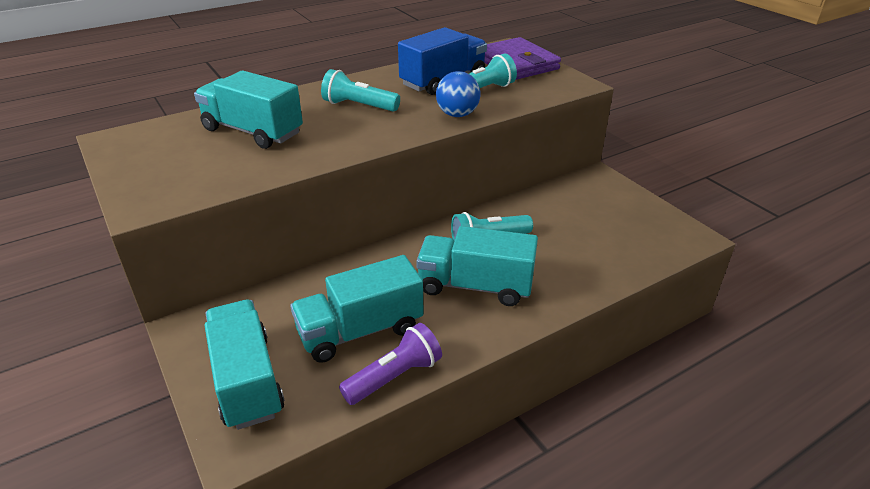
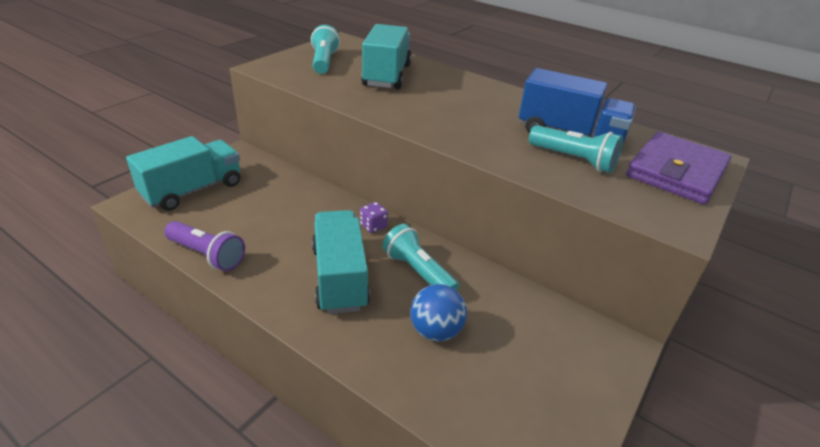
camera: 65 degrees right, 0 degrees up
turquoise truck [290,255,424,363] -> none
turquoise flashlight [321,69,400,112] -> turquoise flashlight moved to [311,25,340,74]
blue ball [436,71,481,117] -> blue ball moved to [411,284,467,341]
none -> purple dice [360,202,388,233]

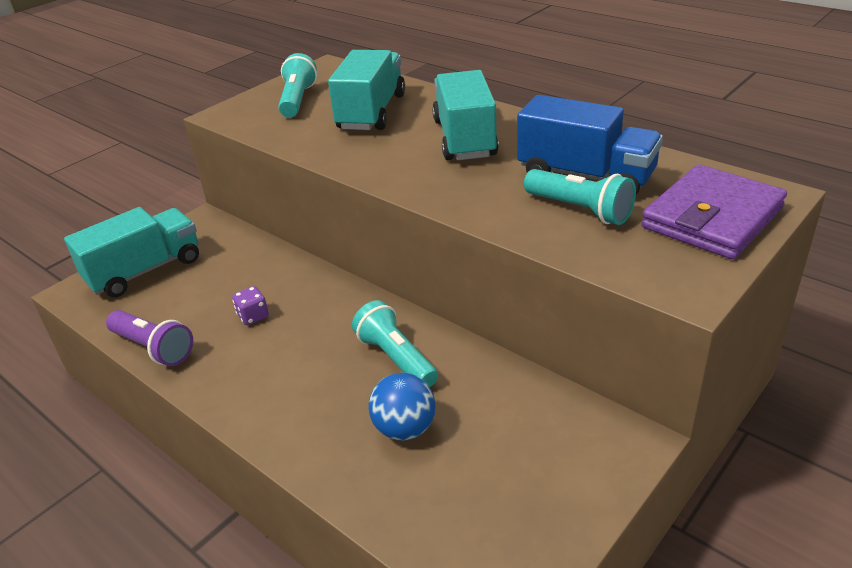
camera: 10 degrees right, 0 degrees up
turquoise truck [312,210,370,314] -> turquoise truck moved to [432,70,499,160]
purple dice [360,202,388,233] -> purple dice moved to [232,286,269,325]

